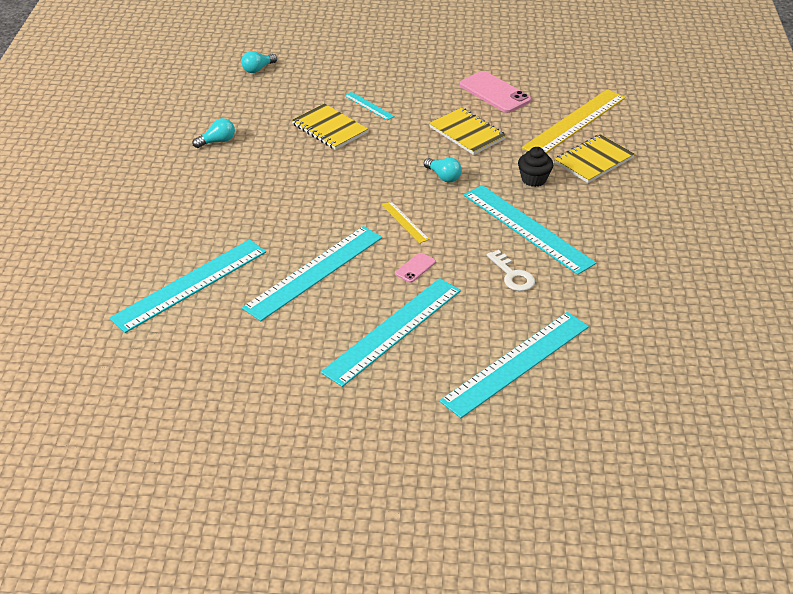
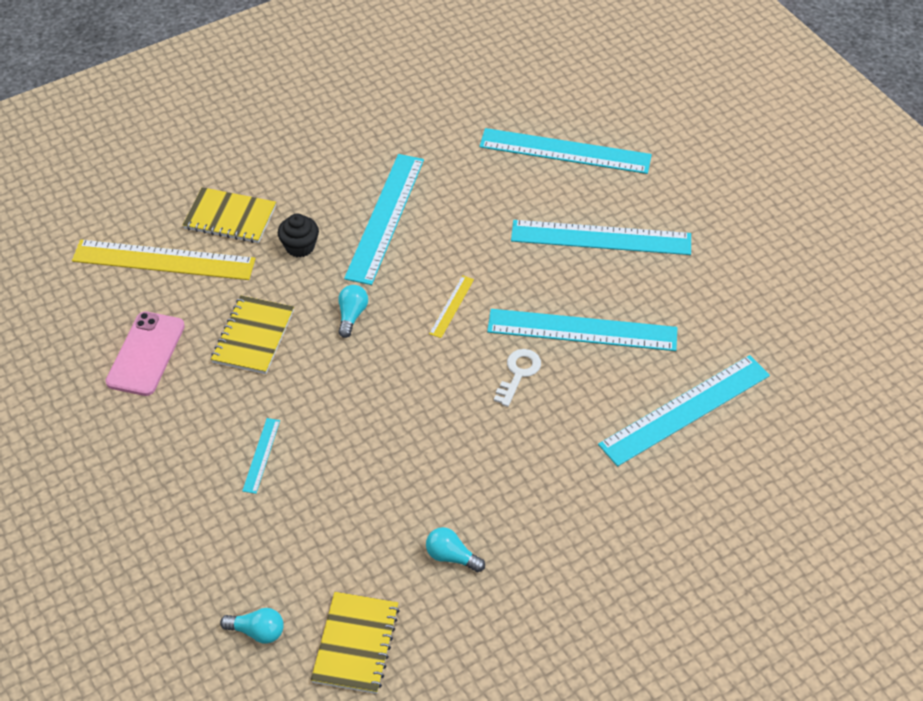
camera: 125 degrees left, 10 degrees up
turquoise ruler [109,239,266,333] -> turquoise ruler turned 45 degrees counterclockwise [598,355,770,466]
yellow notebook [292,103,368,150] -> yellow notebook moved to [311,592,400,694]
pink phone [395,253,436,283] -> none
white key [487,250,535,291] -> white key moved to [494,349,541,407]

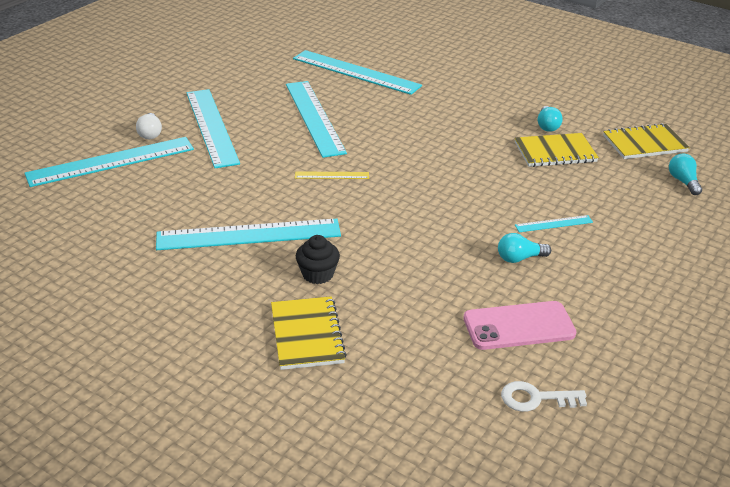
camera: 115 degrees left, 15 degrees down
yellow ruler [72,239,256,280] -> none
yellow notebook [211,296,294,374] -> yellow notebook moved to [515,133,599,167]
turquoise light bulb [338,285,368,338] -> turquoise light bulb moved to [498,233,551,263]
turquoise ruler [479,128,652,174] -> turquoise ruler turned 75 degrees clockwise [25,137,194,187]
white key [494,349,541,407] -> white key moved to [501,381,587,412]
none -> white light bulb [136,113,162,139]

